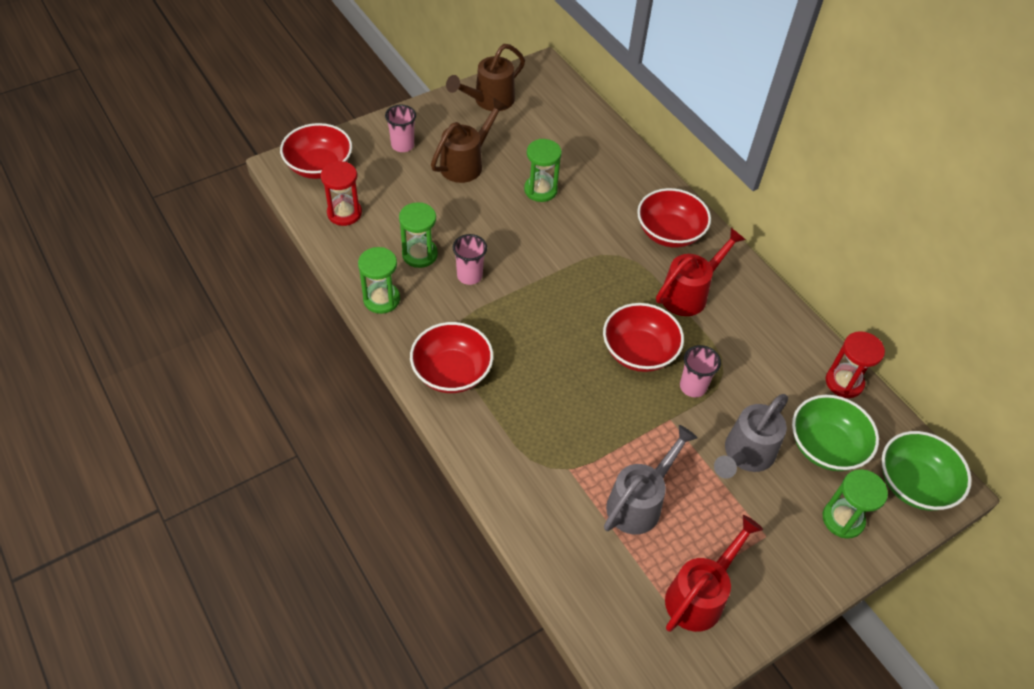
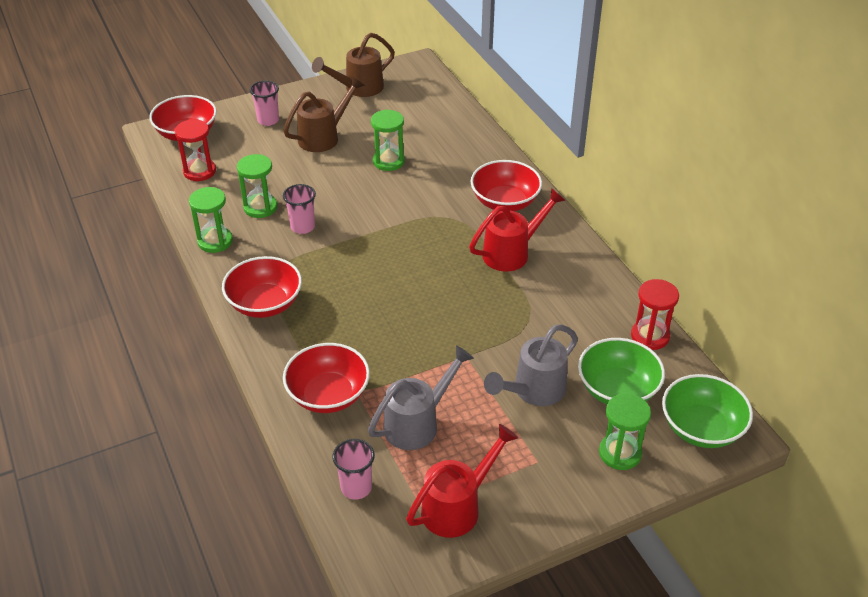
camera: 10 degrees right, 10 degrees down
red bowl [603,303,684,372] -> red bowl moved to [283,343,370,413]
pink cup [680,345,721,397] -> pink cup moved to [333,439,375,500]

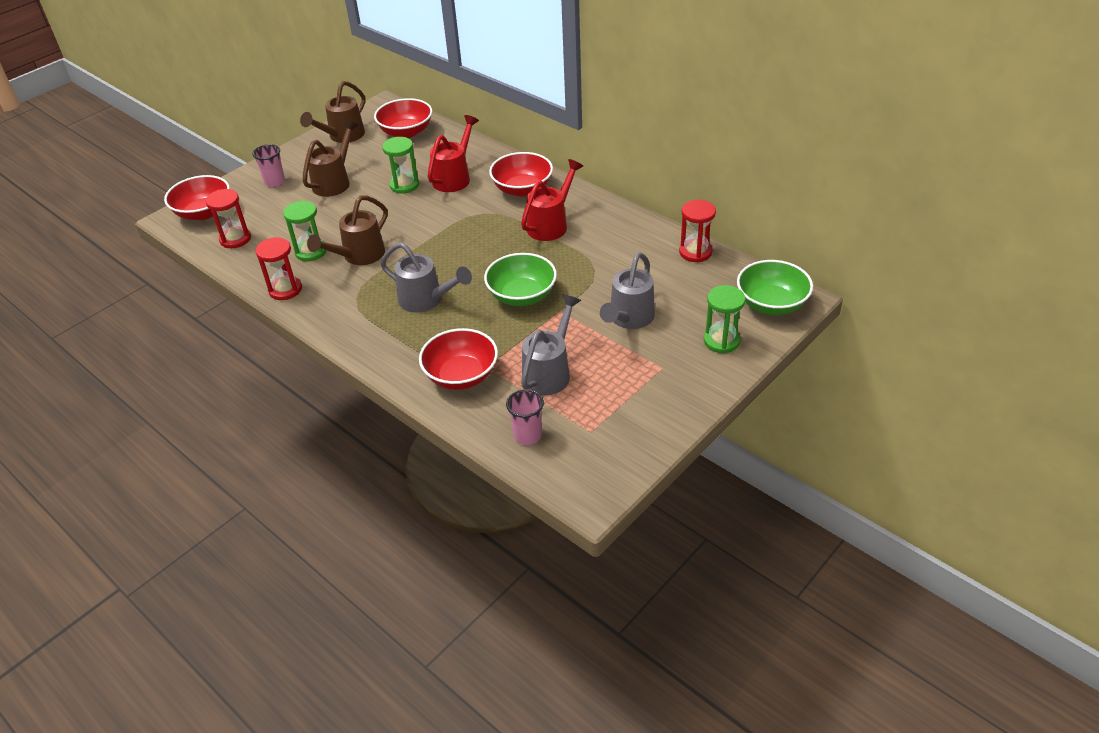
camera: 20 degrees left, 0 degrees up
green hourglass [189,187,233,253] -> red hourglass [255,237,302,300]
red bowl [222,256,302,318] -> red bowl moved to [374,98,432,138]
pink cup [283,184,316,234] -> brown watering can [307,195,388,265]
red watering can [406,424,518,538] -> red watering can moved to [428,115,479,192]
green bowl [578,338,665,404] -> green bowl moved to [484,253,557,306]
none -> grey watering can [380,242,472,313]

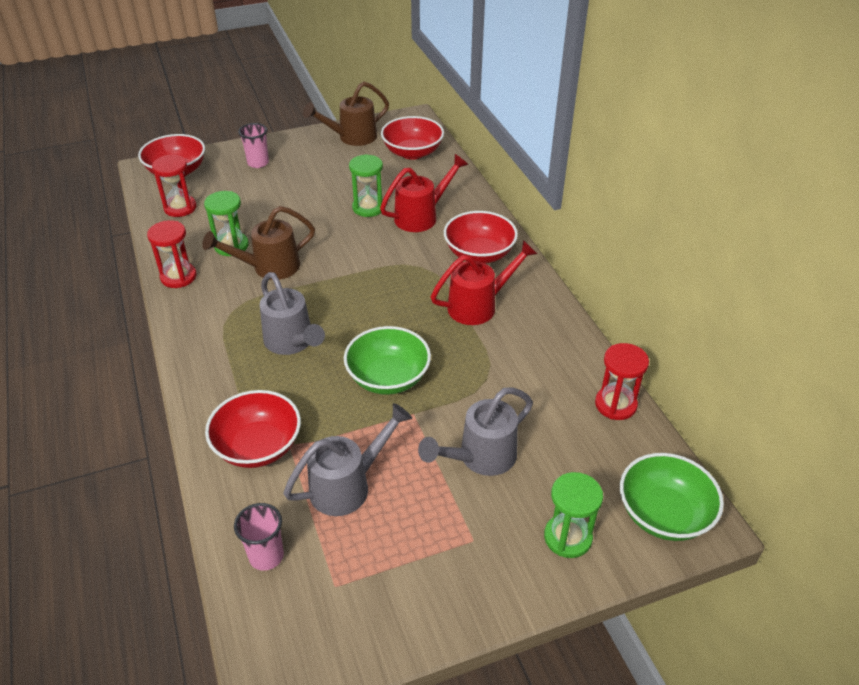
camera: 25 degrees right, 0 degrees up
brown watering can [303,120,359,197] -> none

